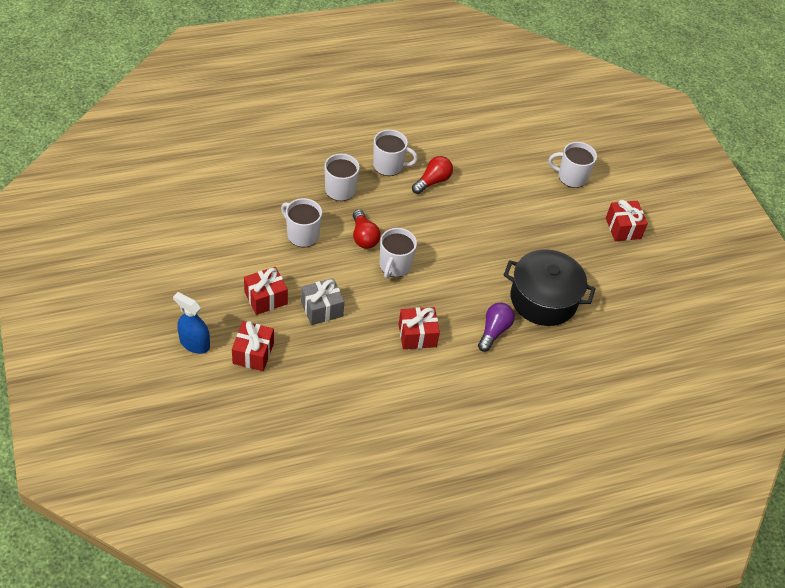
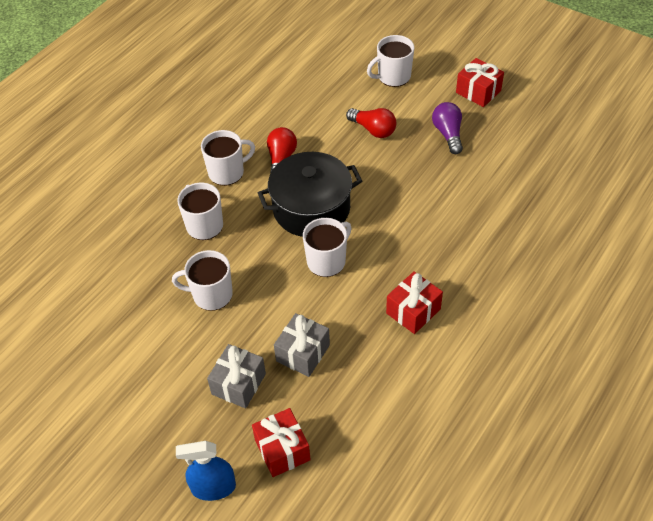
camera: 30 degrees left, 0 degrees up
red gift [244,267,288,315] -> grey gift [207,344,266,408]
red light bulb [353,209,381,249] -> red light bulb moved to [346,108,396,138]
white mug [380,228,417,279] -> white mug turned 120 degrees counterclockwise [303,218,352,277]
purple light bulb [478,303,515,352] -> purple light bulb moved to [432,102,463,154]
black pot [504,249,596,326] -> black pot moved to [258,152,362,237]

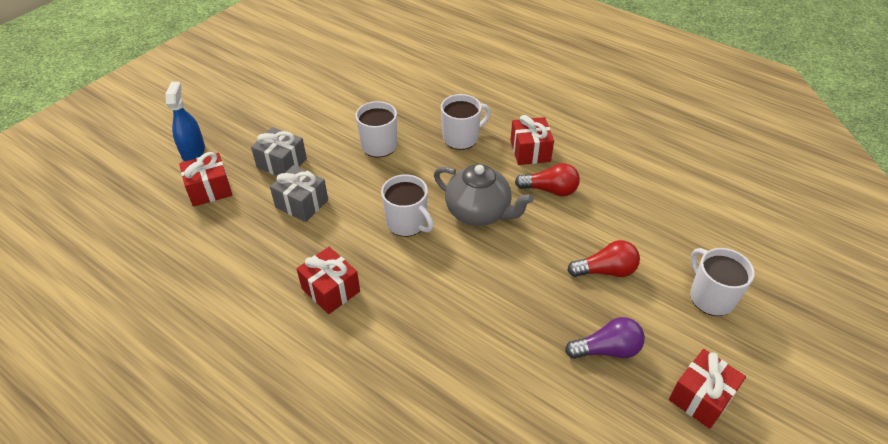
camera: 90 degrees right, 5 degrees down
white mug [201,130,255,186] -> red gift [510,115,554,165]
black pot [258,152,362,237] -> grey teapot [434,164,534,226]
red light bulb [346,108,396,138] -> red light bulb turned 135 degrees counterclockwise [567,240,640,277]

